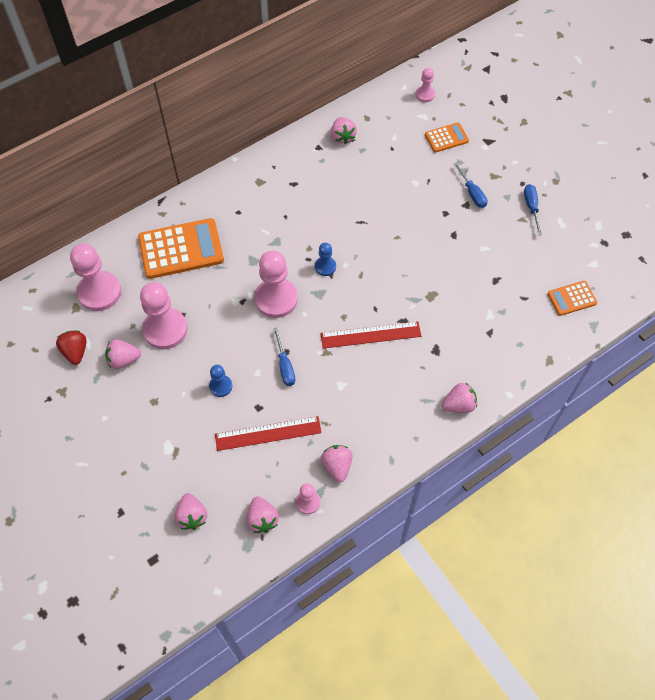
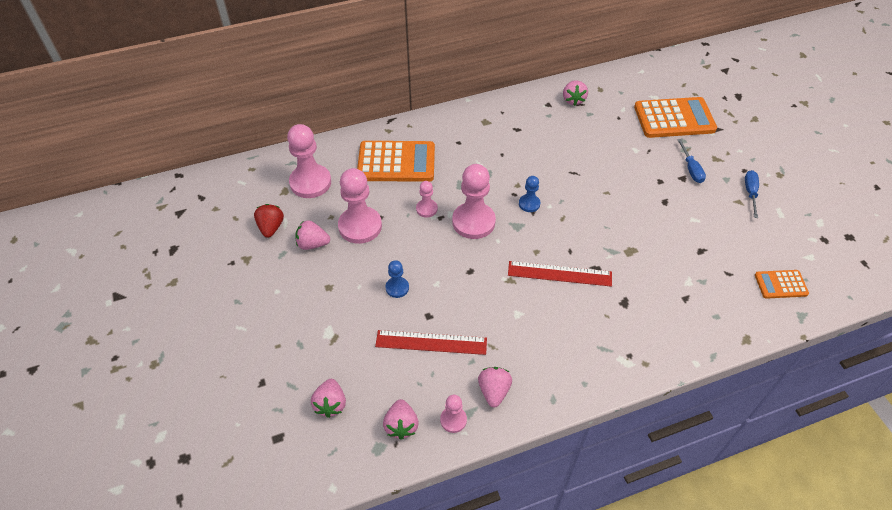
camera: 15 degrees right, 10 degrees down
blue screwdriver [273,328,295,386] -> none
pink pawn [416,68,435,102] -> pink pawn moved to [416,181,438,217]
orange calculator [425,123,469,153] -> orange calculator [634,97,717,138], size x1.91
pink strawberry [442,383,477,413] -> none

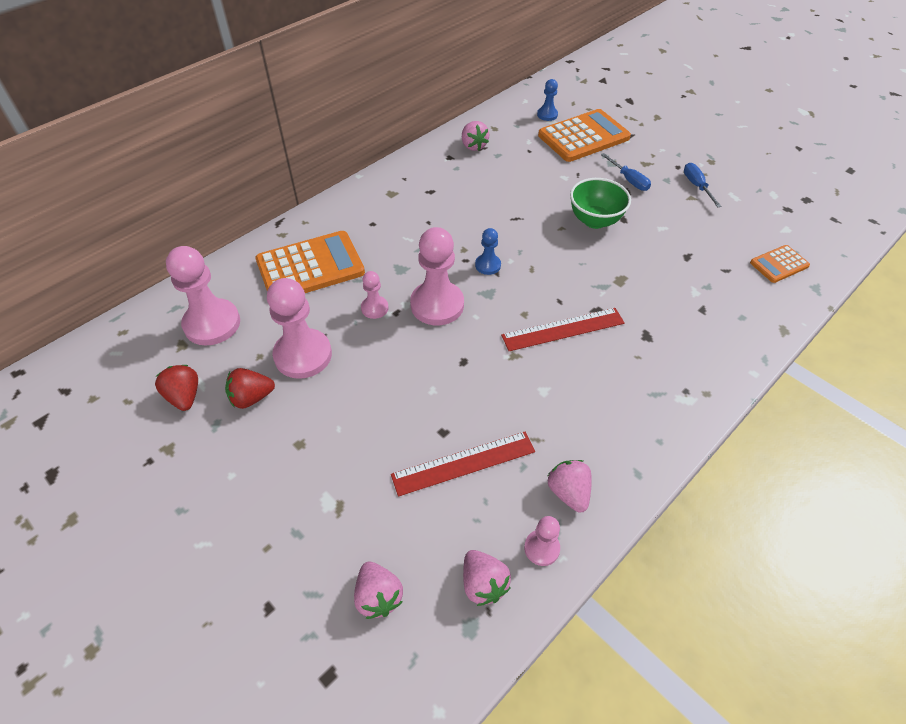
camera: 25 degrees left, 0 degrees up
pink strawberry [295,220,330,250] -> red strawberry [225,368,275,409]
blue pawn [385,260,409,298] -> blue pawn moved to [537,79,558,121]
none -> green bowl [570,178,631,229]

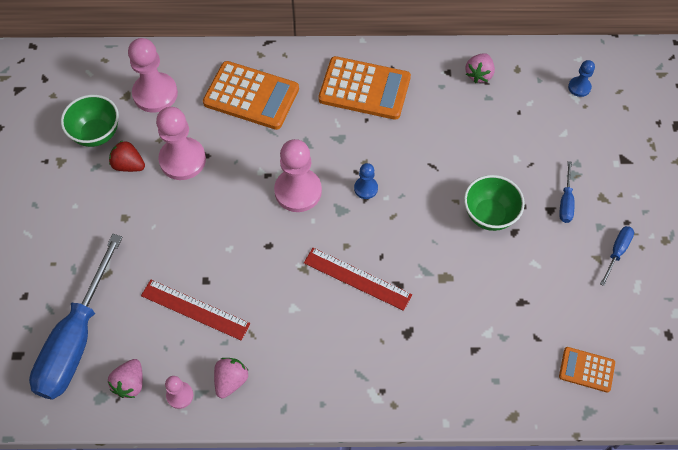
camera: 45 degrees right, 10 degrees up
red strawberry [155,365,198,411] -> green bowl [61,95,119,147]
pink strawberry [354,562,403,619] -> blue screwdriver [29,234,123,400]
pink pawn [361,271,389,319] -> none
orange calculator [538,109,631,162] -> orange calculator moved to [318,56,411,120]

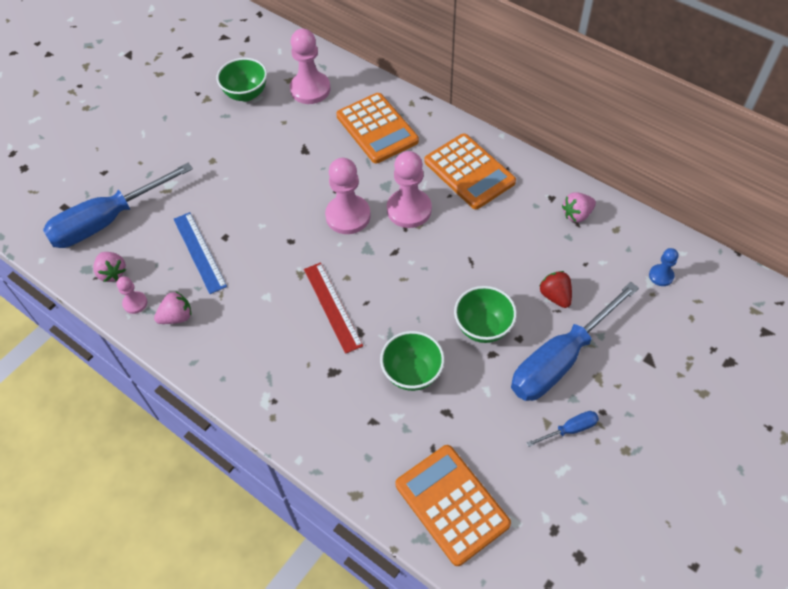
camera: 40 degrees right, 5 degrees down
pink strawberry [108,359,143,398] -> pink strawberry turned 90 degrees counterclockwise [93,252,126,282]
red strawberry [109,140,145,172] -> red strawberry moved to [539,271,572,308]
red ruler [141,280,250,341] -> blue ruler [174,212,227,294]
pink pawn [156,107,206,180] -> pink pawn moved to [387,151,432,228]
blue pawn [354,163,378,199] -> none
blue screwdriver [559,161,574,223] -> blue screwdriver [511,282,639,401], size x2.39
orange calculator [559,347,615,393] -> orange calculator [395,445,511,566], size x1.91
none -> green bowl [380,331,445,391]

